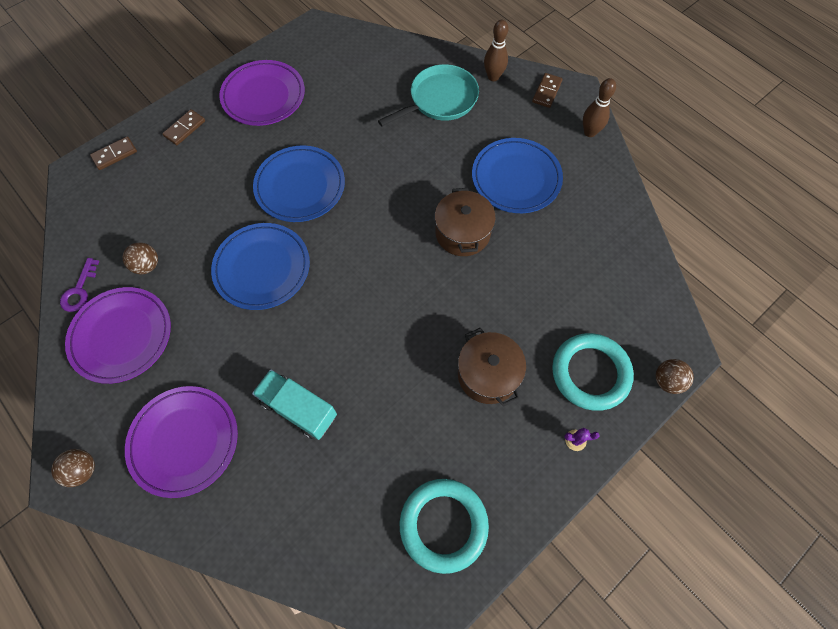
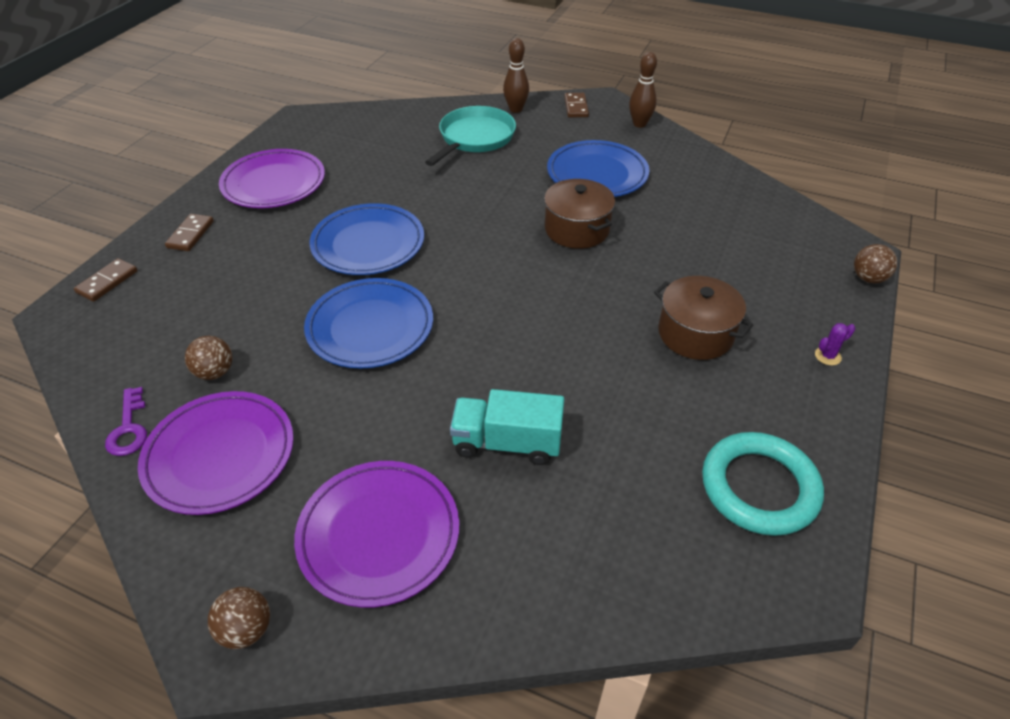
camera: 25 degrees left, 20 degrees down
turquoise ring [552,333,634,411] -> none

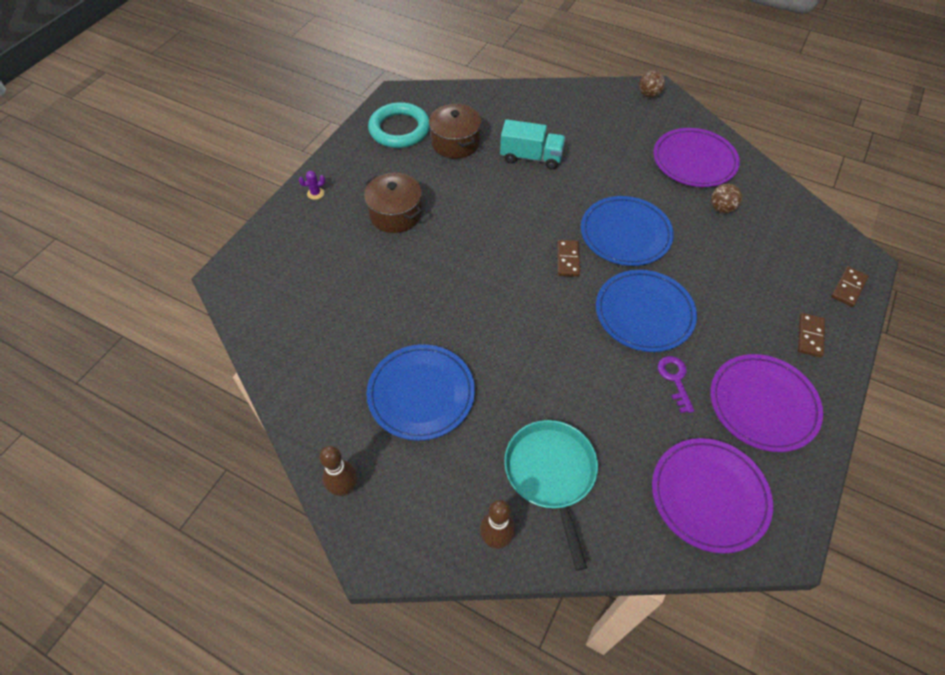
camera: 175 degrees left, 10 degrees up
purple key [105,387,147,456] -> purple key moved to [658,356,694,413]
purple plate [294,461,459,607] -> purple plate moved to [652,438,773,554]
turquoise pan [425,106,516,166] -> turquoise pan turned 135 degrees clockwise [504,420,598,571]
brown pot [544,179,615,249] -> brown pot moved to [429,104,481,159]
brown domino [564,93,589,117] -> brown domino moved to [557,240,580,277]
brown ball [854,244,897,283] -> none

